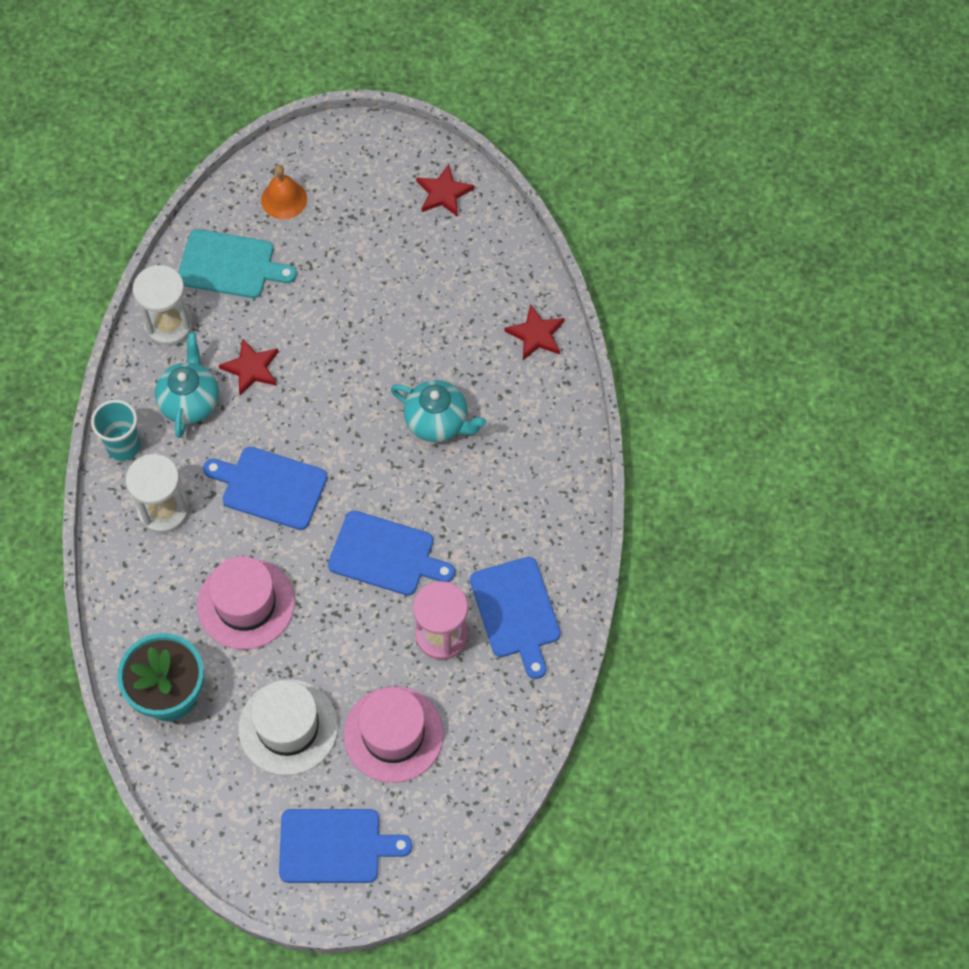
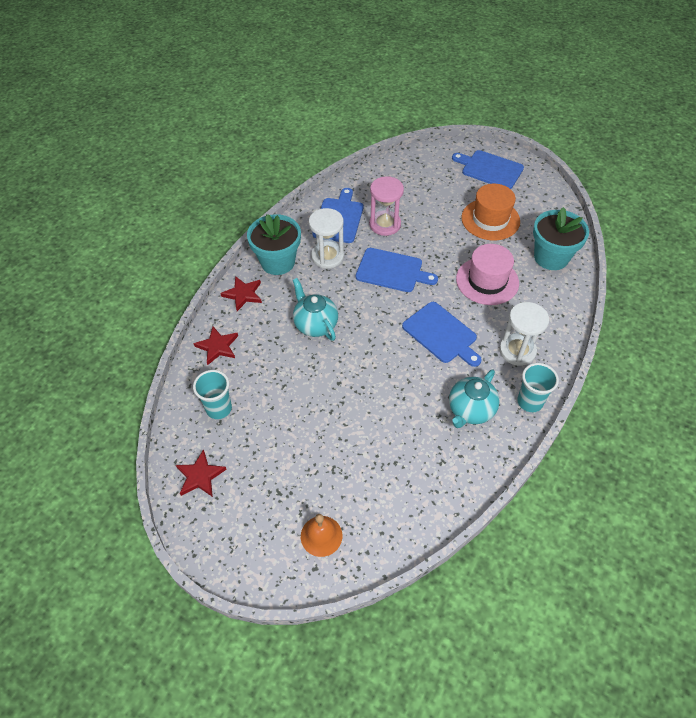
camera: 150 degrees left, 10 degrees down
white hourglass [133,265,194,345] -> white hourglass moved to [309,208,344,269]
turquoise cutting board [178,229,297,298] -> none
red star [219,338,279,396] -> red star moved to [220,276,262,311]
white hat [238,679,338,776] -> orange hat [461,184,520,240]
blue cutting board [328,510,455,596] -> blue cutting board turned 150 degrees clockwise [356,248,438,292]
pink hat [343,686,444,783] -> none
none -> turquoise cup [193,370,232,419]
none -> turquoise flower pot [247,214,301,275]

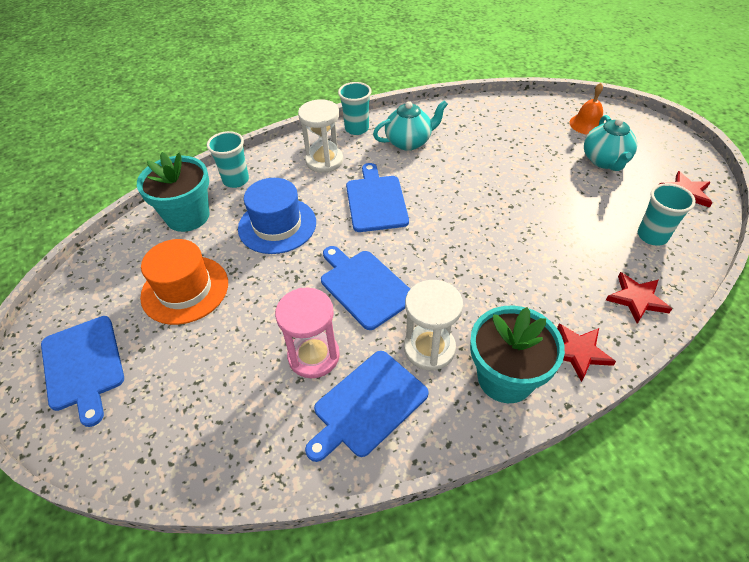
camera: 145 degrees left, 5 degrees down
turquoise teapot [293,278,338,341] -> turquoise teapot moved to [584,115,637,171]
pink hat [456,244,519,305] -> blue hat [238,178,316,254]
none -> turquoise cup [207,131,249,188]

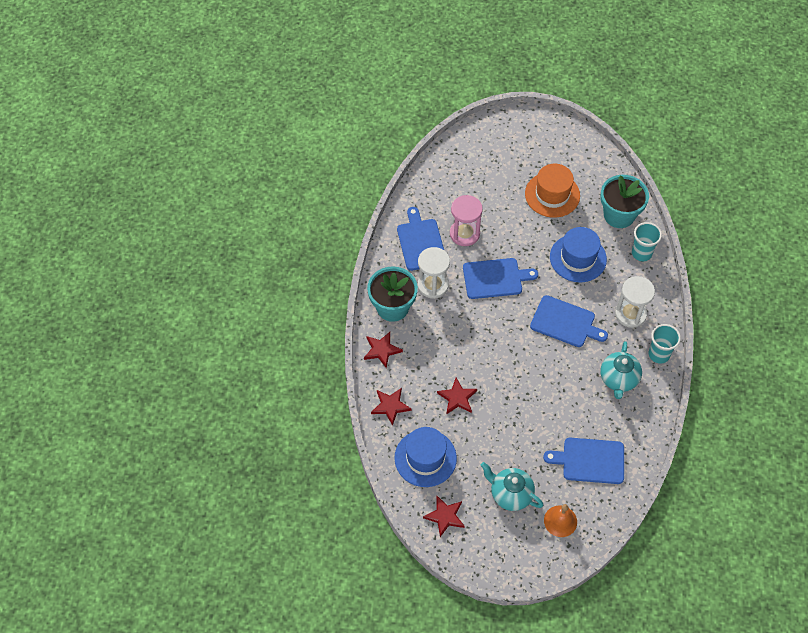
camera: 120 degrees right, 10 degrees up
blue cutting board [41,316,124,427] -> blue cutting board moved to [543,438,624,484]
turquoise cup [638,183,696,245] -> blue hat [394,427,457,487]
none -> red star [437,378,477,414]

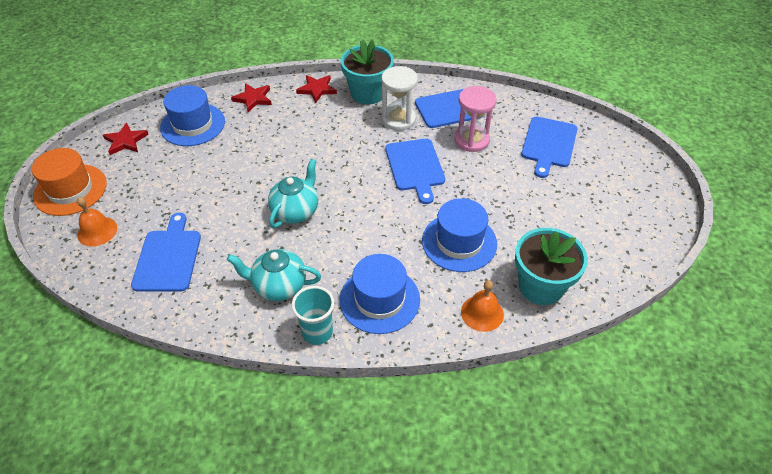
camera: 85 degrees right, 10 degrees down
red star [437,378,477,414] -> none
turquoise teapot [481,462,544,511] -> turquoise teapot moved to [268,158,318,228]
orange hat [525,164,580,218] -> orange hat moved to [32,148,107,216]
blue cutting board [530,295,608,347] -> blue cutting board moved to [521,117,578,178]
white hourglass [615,276,655,328] -> blue hat [340,254,420,334]
turquoise cup [632,222,662,261] -> orange bell [461,280,504,332]

